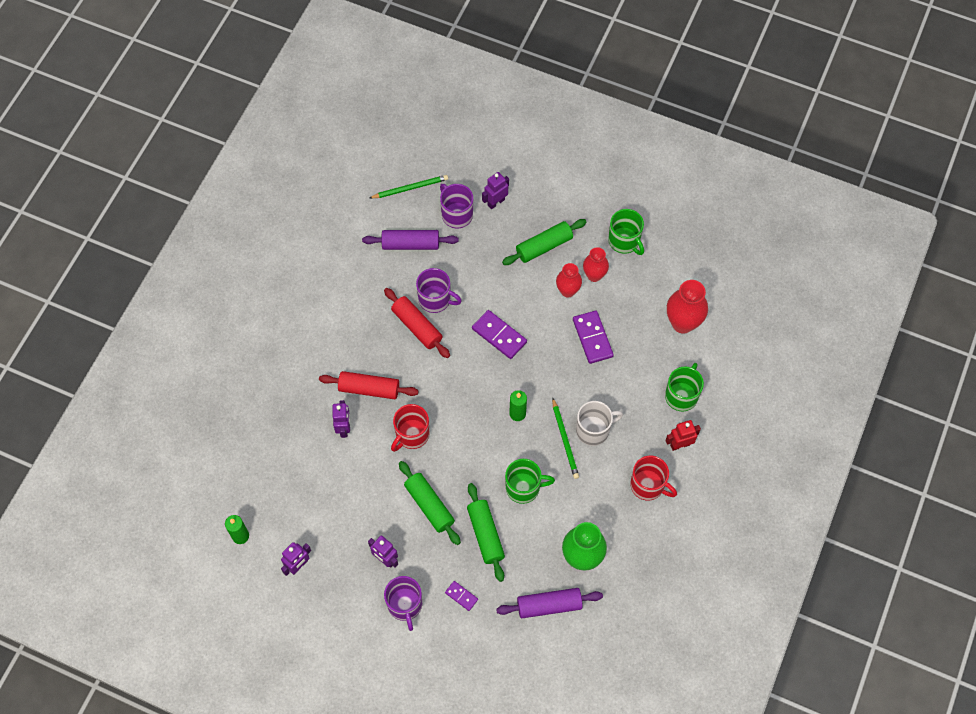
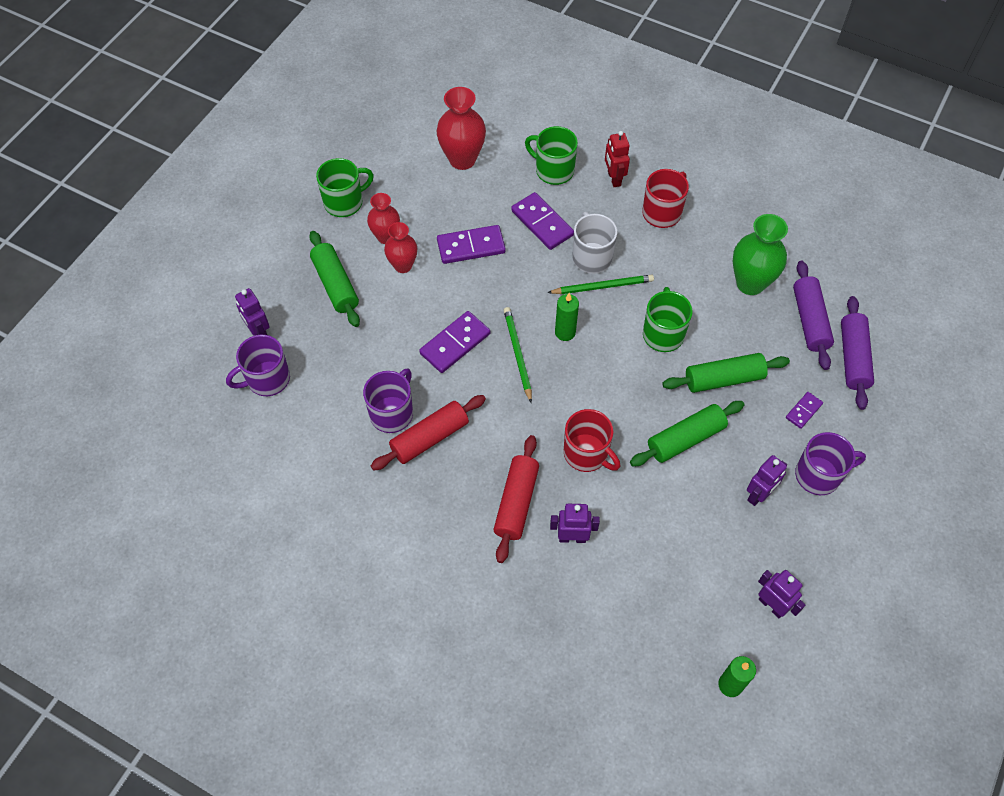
camera: 85 degrees left, 5 degrees down
purple rolling pin [362,230,459,250] -> purple rolling pin moved to [841,296,874,410]
green pencil [369,175,448,198] -> green pencil moved to [504,307,532,402]
none -> purple domino [511,192,574,250]

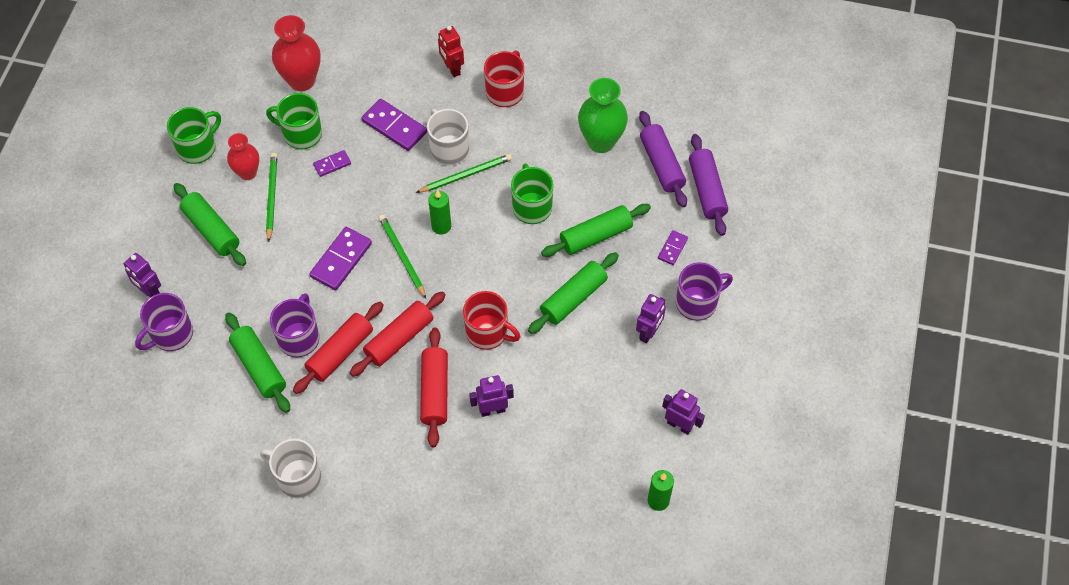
camera: 15 degrees left, 0 degrees up
red vase [384,222,417,273] -> green pencil [266,153,277,242]
purple domino [437,225,506,264] -> purple domino [313,150,351,177], size x0.55
green mug [525,126,578,185] -> green mug moved to [266,93,322,149]
none -> green rolling pin [225,313,290,413]
none -> white mug [260,439,321,498]
none -> red rolling pin [350,291,446,377]

